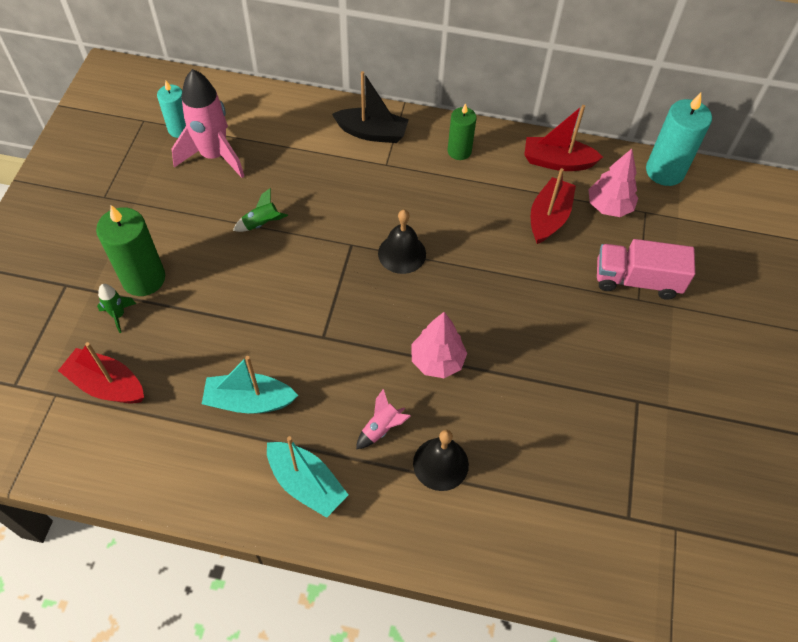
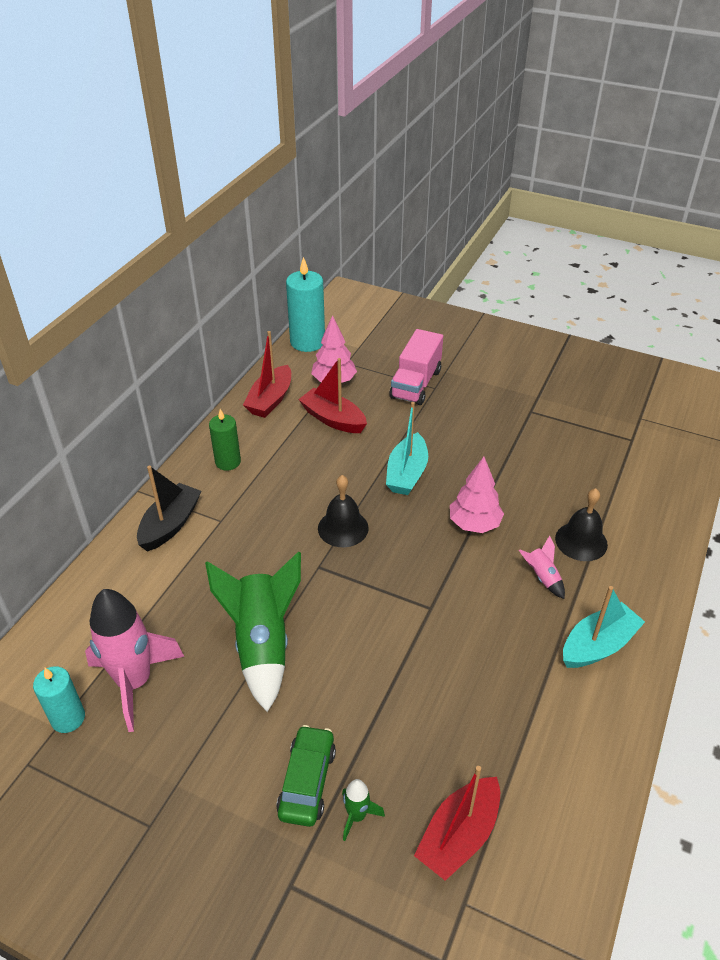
camera: 75 degrees left, 15 degrees down
green candle [96,205,165,296] -> green car [276,725,336,827]
turquoise boat [202,356,298,414] -> turquoise boat moved to [386,402,428,495]
green rocket [233,188,288,232] -> green rocket [205,551,301,712], size x2.23

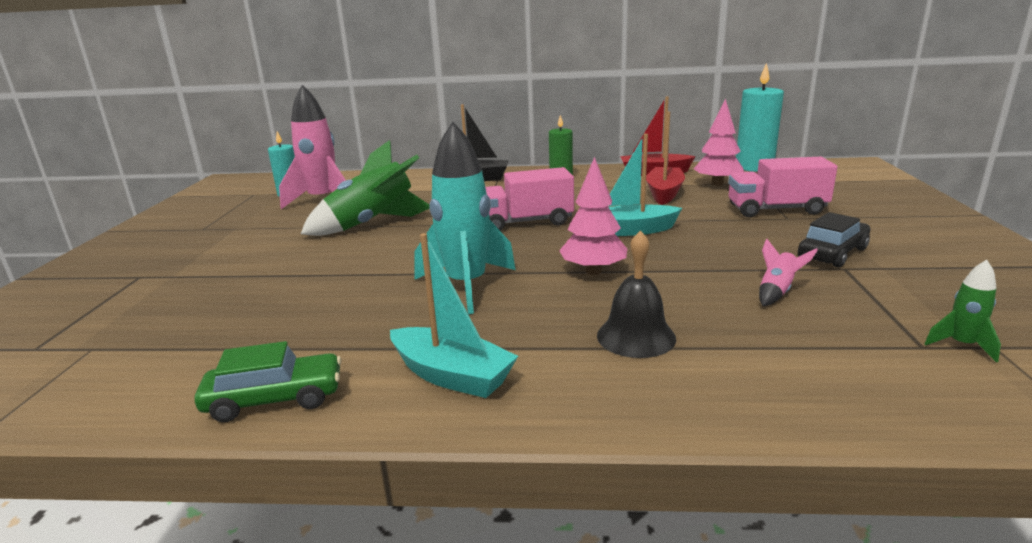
camera: 70 degrees right, 20 degrees down
green car [276,725,336,827] -> green car moved to [195,341,342,422]
black bell [318,475,369,547] -> pink truck [485,167,574,231]
green rocket [342,779,385,841] -> green rocket moved to [925,260,1001,362]
red boat [414,766,500,881] -> none
pink rocket [519,536,565,599] -> pink rocket moved to [759,239,818,306]
none -> turquoise rocket [414,122,516,314]
none -> black car [798,212,870,267]

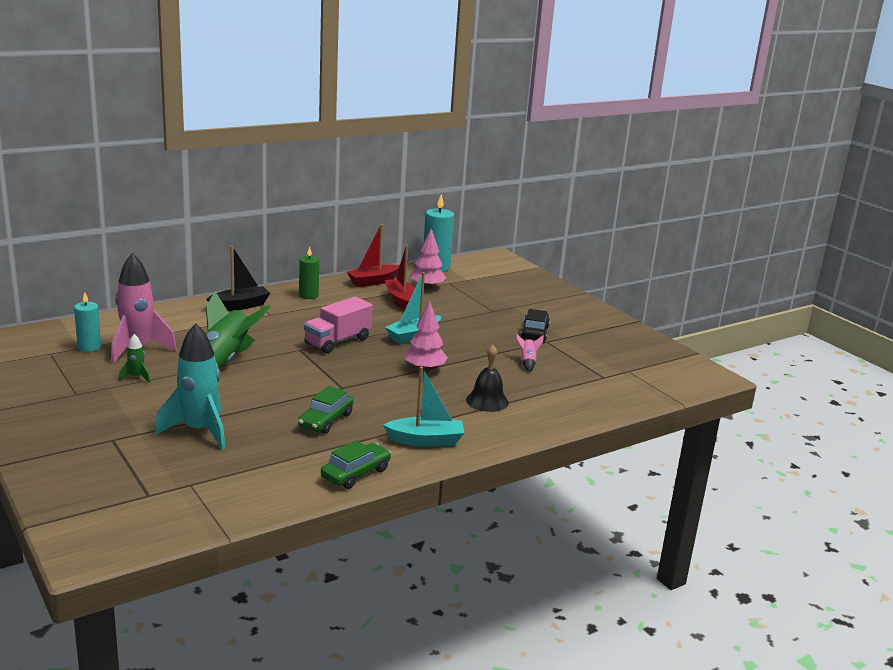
camera: 40 degrees left, 0 degrees up
turquoise rocket [414,122,516,314] -> turquoise rocket moved to [155,323,225,450]
pink truck [728,157,837,217] -> none
green rocket [925,260,1001,362] -> green rocket moved to [119,334,151,383]
none -> green car [298,386,353,434]

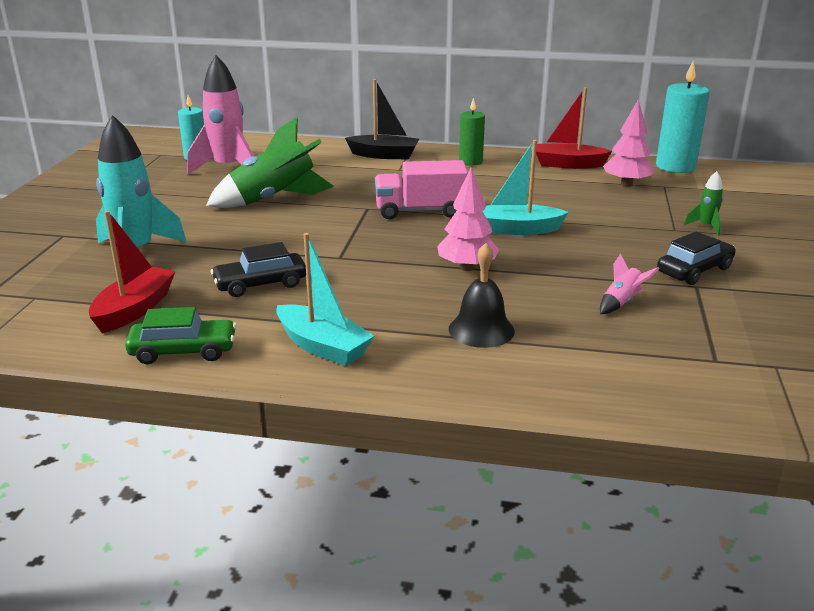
camera: 45 degrees right, 5 degrees up
green rocket [119,334,151,383] -> green rocket moved to [684,171,723,235]
green car [298,386,353,434] -> black car [211,242,306,297]
red boat [385,245,415,310] -> red boat moved to [89,211,176,333]

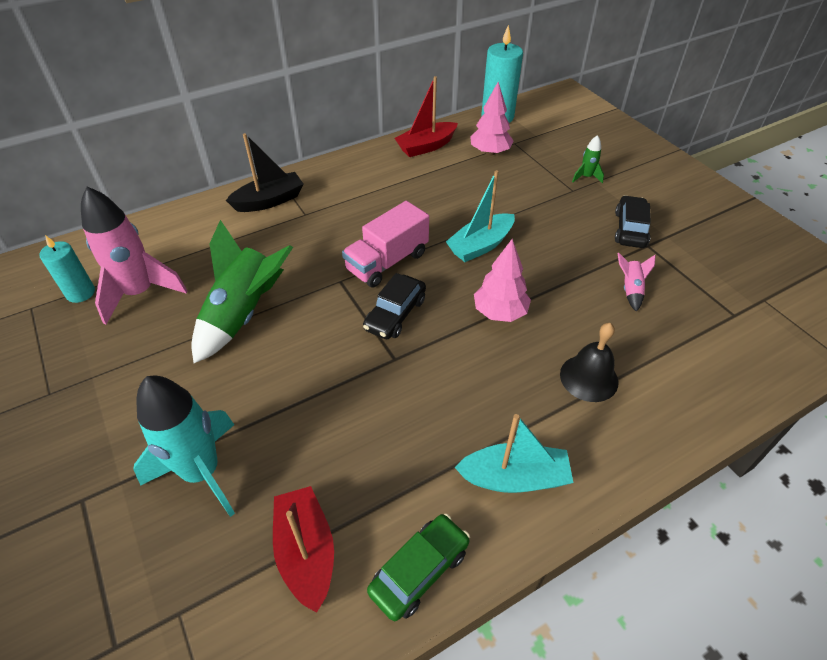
camera: 40 degrees left, 20 degrees up
black car [211,242,306,297] -> black car moved to [363,273,426,339]
green candle [459,98,485,166] -> none

